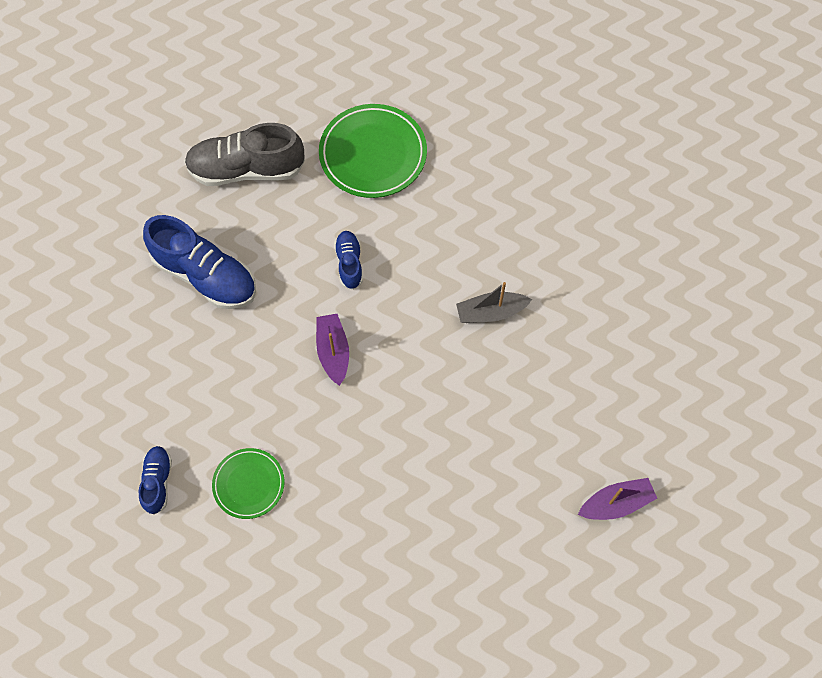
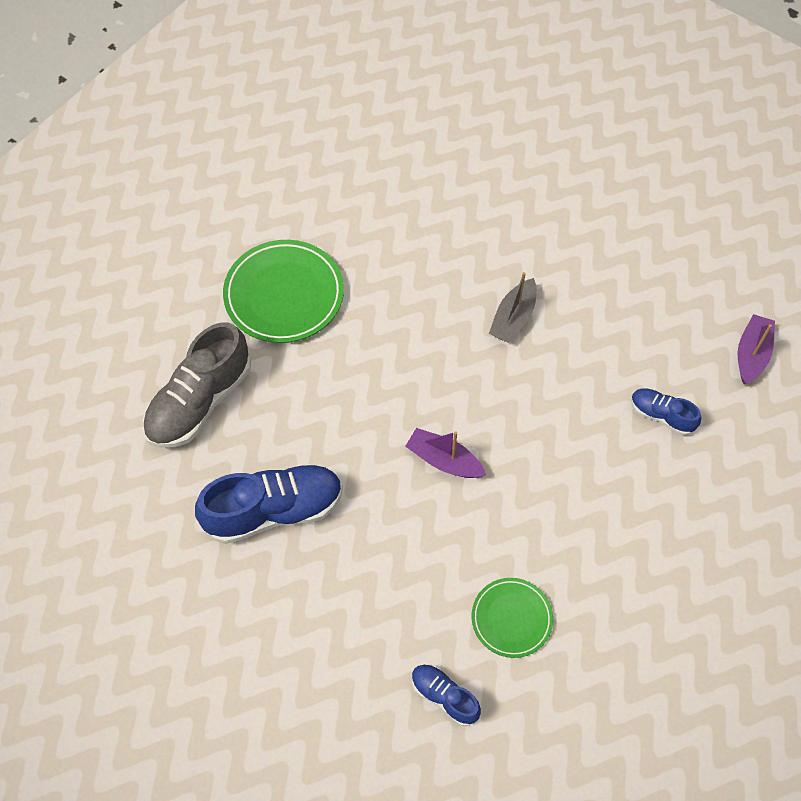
camera: 50 degrees left, 5 degrees down
blue shoe [334,231,363,290] -> blue shoe moved to [631,388,701,435]

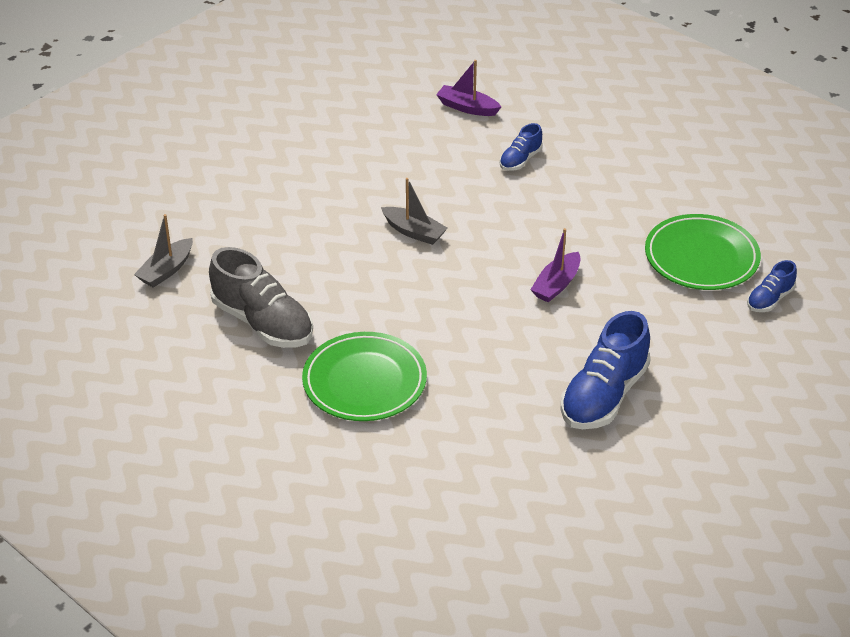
camera: 85 degrees left, 20 degrees down
grey shoe [143,322,251,448] -> grey shoe moved to [209,247,313,348]
blue shoe [195,463,343,544] -> blue shoe turned 135 degrees counterclockwise [560,311,651,429]
green plate [471,578,553,658] -> green plate [645,214,761,290], size x1.70
none -> grey boat [134,214,193,288]

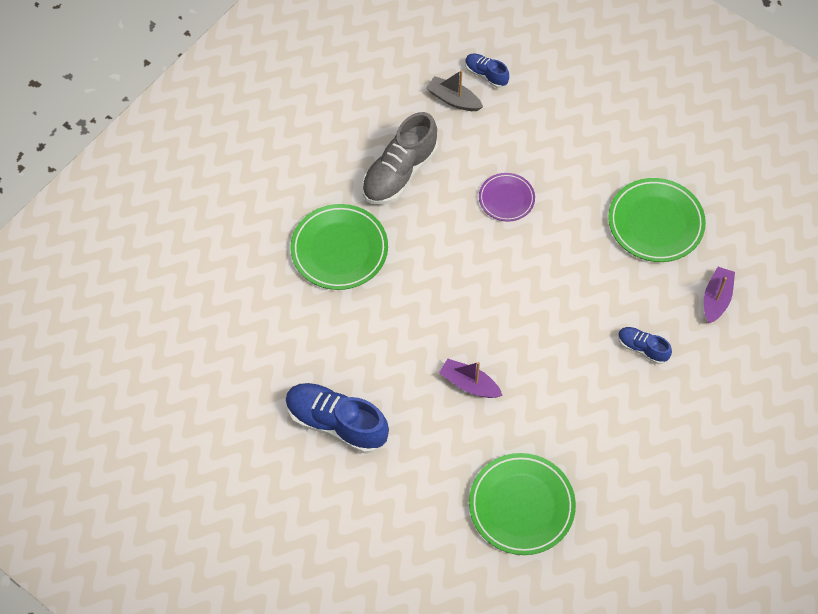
camera: 85 degrees right, 20 degrees up
grey boat [381,178,448,245] -> none
blue shoe [747,260,797,312] -> blue shoe moved to [465,54,509,88]
none -> purple plate [479,173,535,222]
none -> green plate [608,178,706,262]

